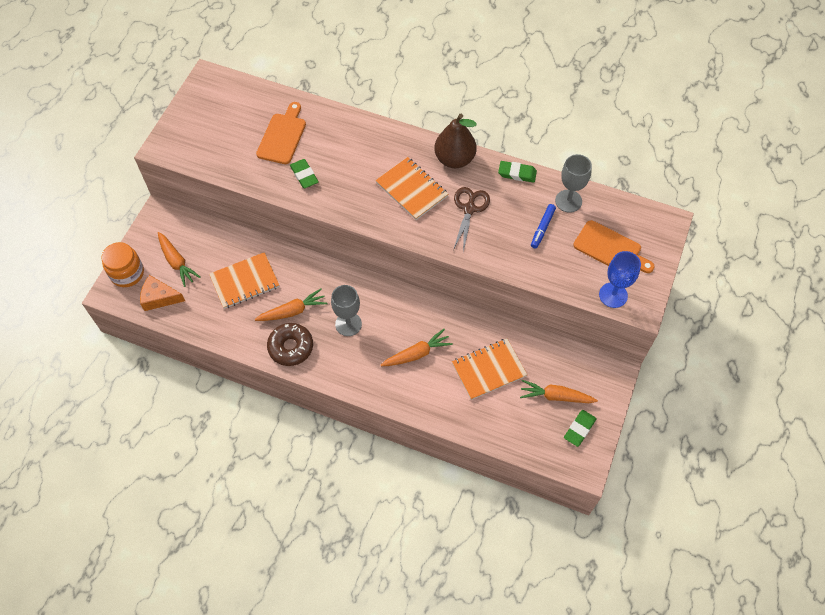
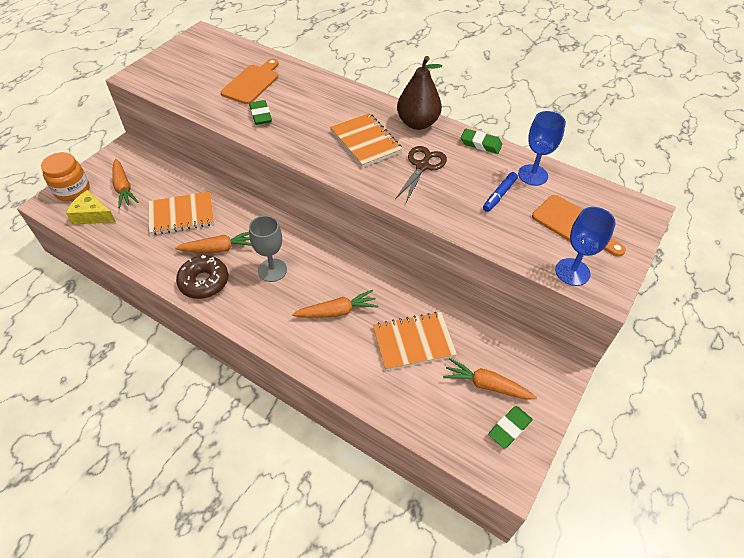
camera: 10 degrees right, 10 degrees down
orange cheese [140,275,185,311] -> yellow cheese [66,190,116,225]
grey goblet [555,154,592,213] -> blue goblet [518,111,566,186]

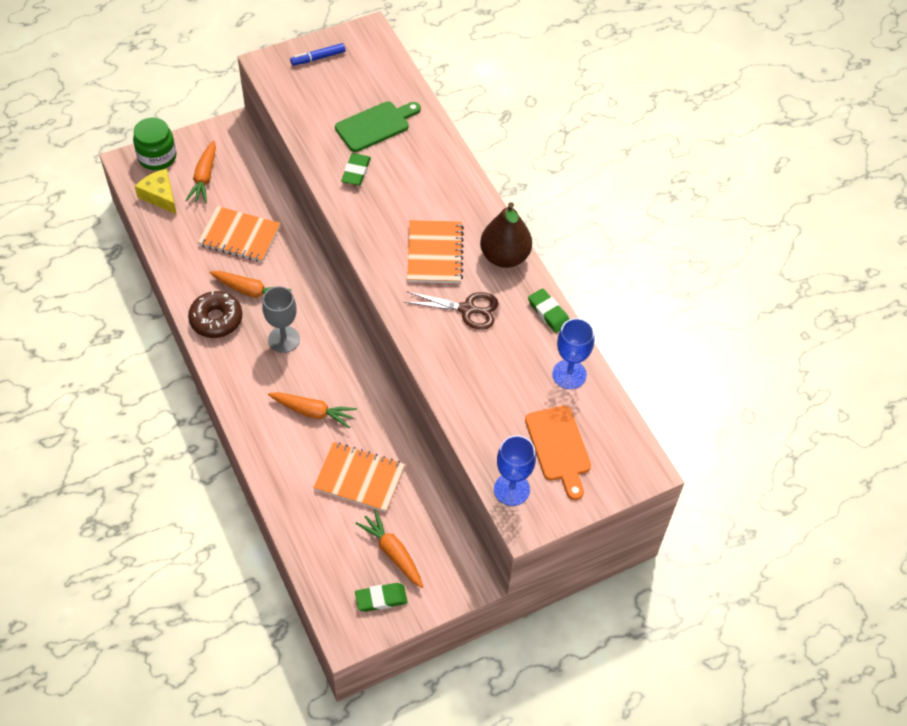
camera: 30 degrees right, 5 degrees up
orange jar [41,152,90,201] -> green jar [133,118,177,170]
orange cutting board [221,59,279,104] -> green cutting board [335,102,421,152]
brown scissors [395,146,447,202] -> brown scissors turned 45 degrees clockwise [404,291,498,330]
blue marker [483,172,518,212] -> blue marker moved to [290,43,345,66]

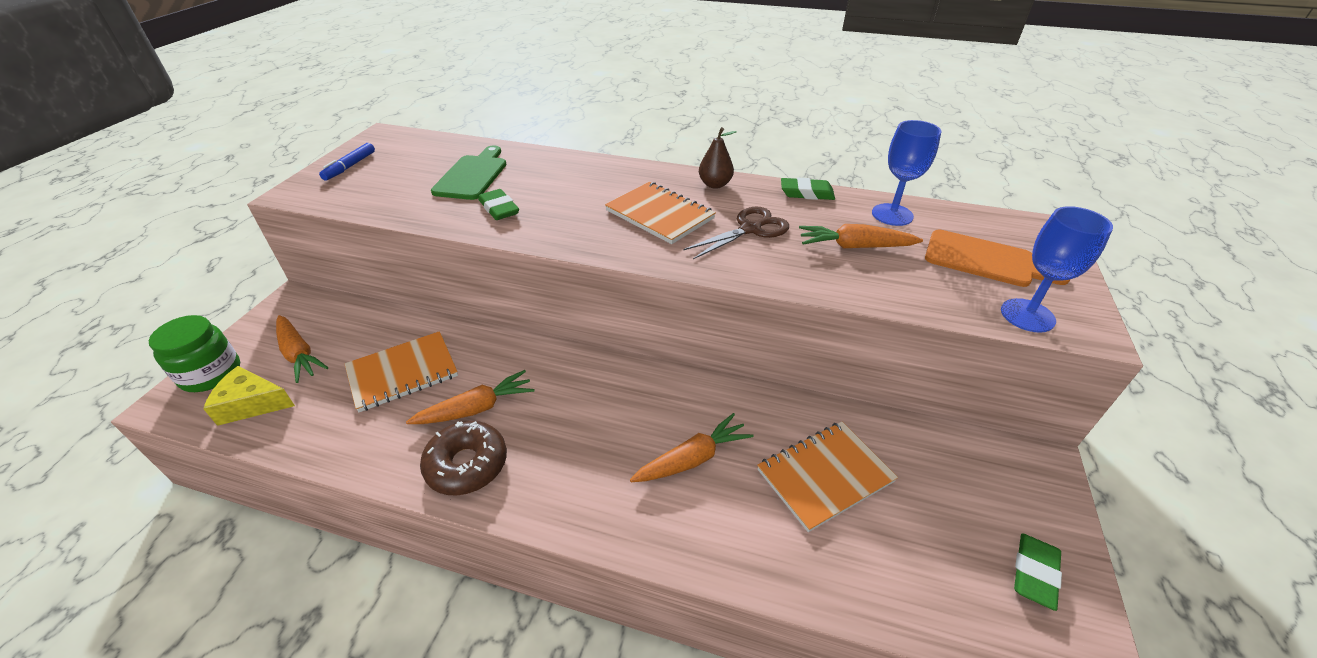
camera: 45 degrees left, 15 degrees down
grey goblet [262,286,300,353] -> none
orange carrot [355,509,423,588] -> orange carrot moved to [799,224,923,248]
brown pear [480,202,532,268] -> brown pear [699,127,736,189], size x0.59

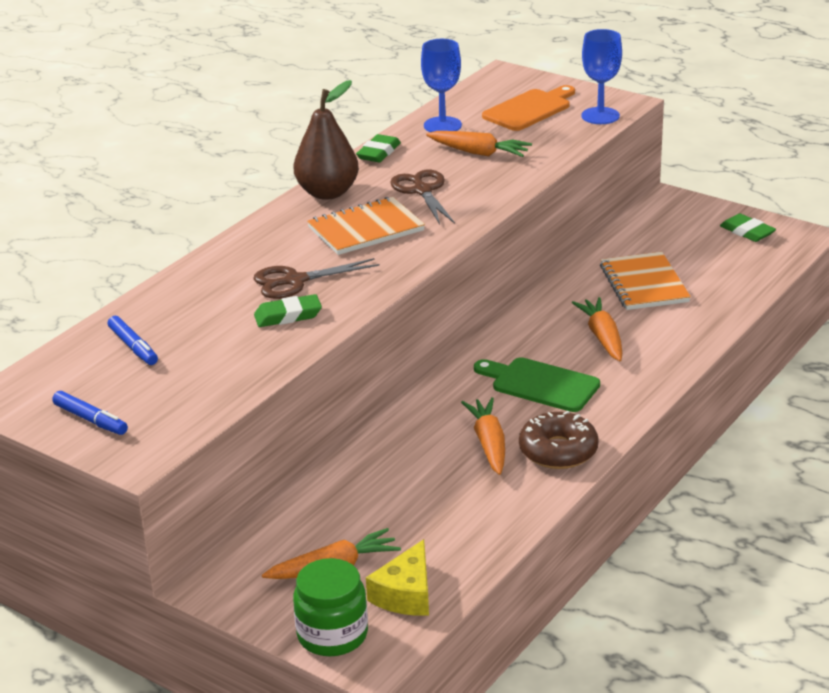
camera: 70 degrees left, 10 degrees down
orange notebook [345,331,458,412] -> none
green cutting board [431,145,506,200] -> green cutting board moved to [474,357,600,412]
brown pear [699,127,736,189] -> brown pear [294,80,359,200], size x1.69
orange carrot [799,224,923,248] -> orange carrot turned 90 degrees counterclockwise [426,131,532,157]
none -> blue marker [108,316,158,365]
none -> brown scissors [253,258,380,299]

